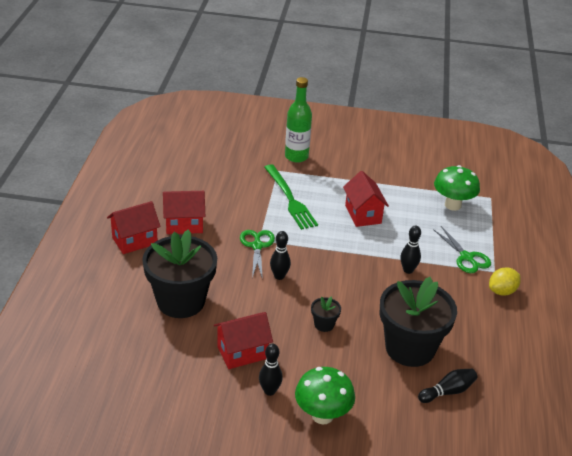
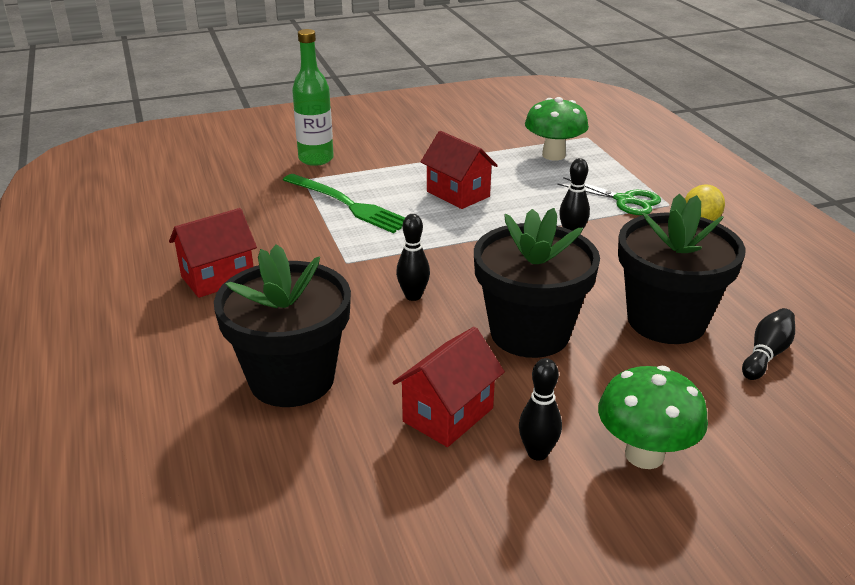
camera: 25 degrees left, 5 degrees down
red house [107,201,161,254] -> none
green scissors [240,230,275,280] -> none
black flower pot [311,296,341,332] -> black flower pot [474,208,600,358], size x2.44

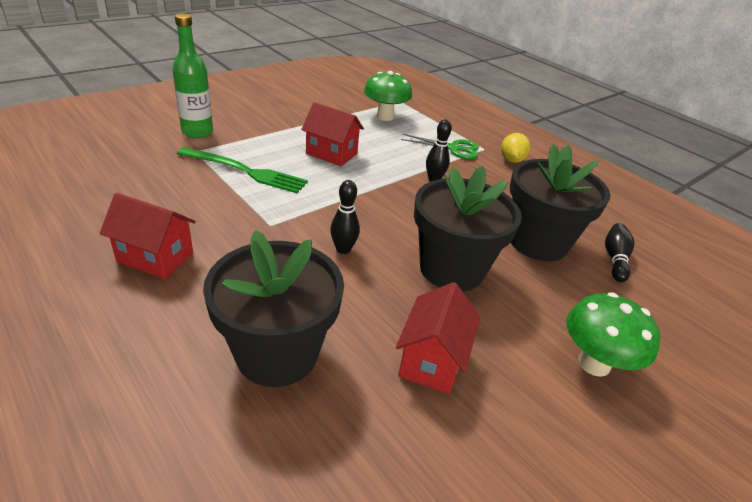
camera: 25 degrees left, 5 degrees up
red house [169,208,257,298] -> red house turned 75 degrees clockwise [100,193,196,279]
black bowling pin [519,358,562,461] -> none

